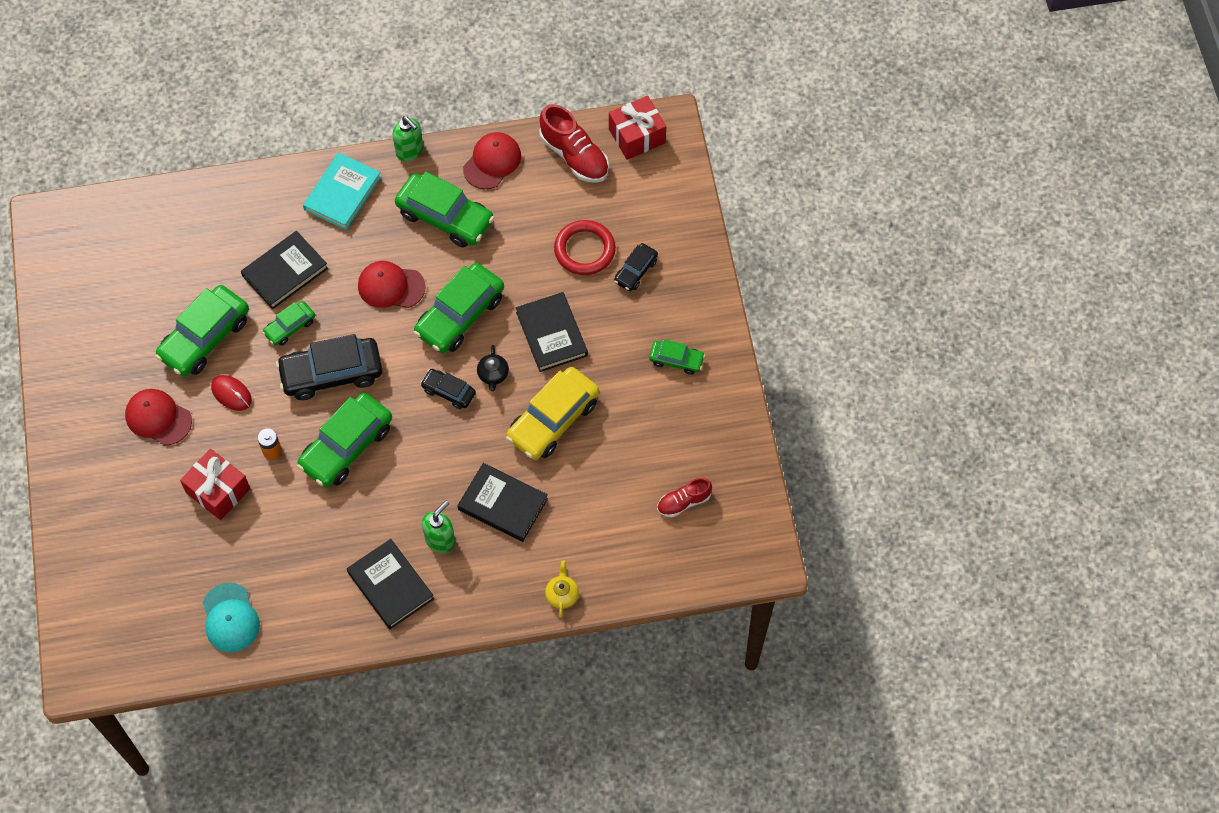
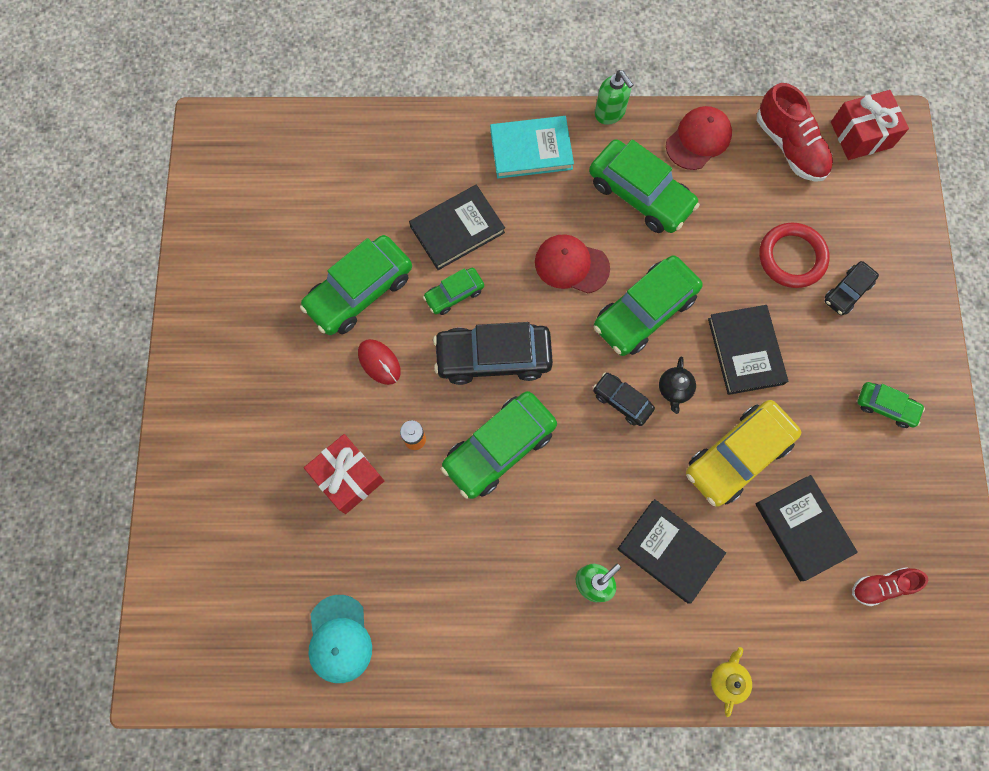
camera: 10 degrees right, 10 degrees up
red cap [125,389,192,446] -> none
turquoise book [303,153,381,230] -> turquoise book turned 45 degrees clockwise [490,116,574,179]
black book [347,539,434,629] -> black book moved to [756,475,858,581]

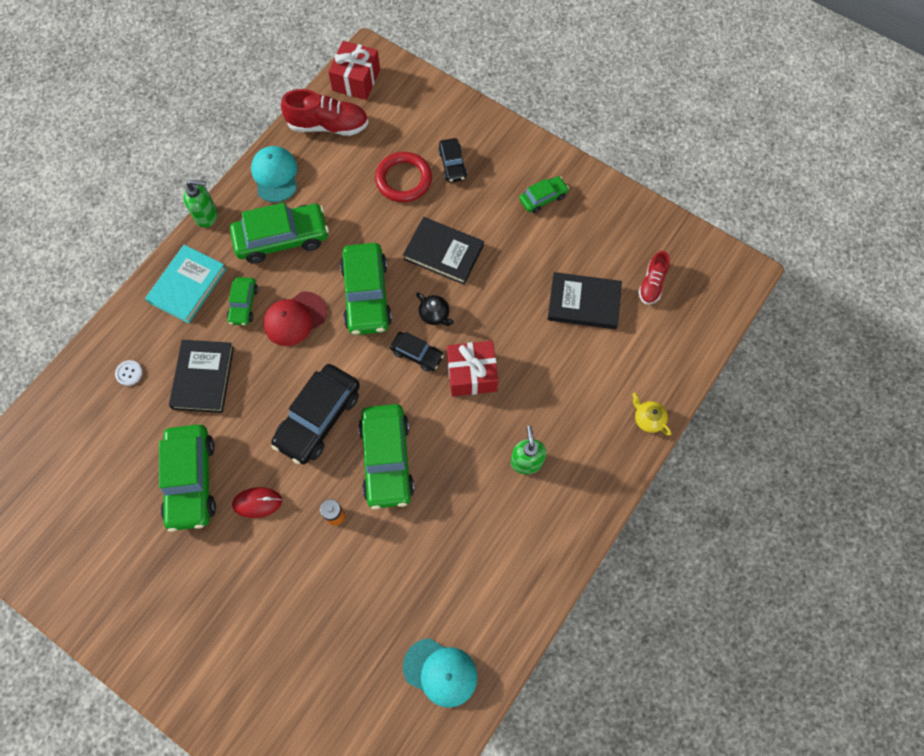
camera: 55 degrees left, 5 degrees down
red gift [304,434,384,514] -> red gift moved to [447,341,498,396]
green car [423,268,484,315] -> green car moved to [227,277,258,326]
black car [593,372,655,426] -> black car turned 135 degrees counterclockwise [390,332,444,372]
black book [617,499,726,604] -> none
red cap [666,106,732,170] -> turquoise cap [251,146,297,202]
yellow car [686,400,801,507] -> none
none -> white button [115,360,143,386]

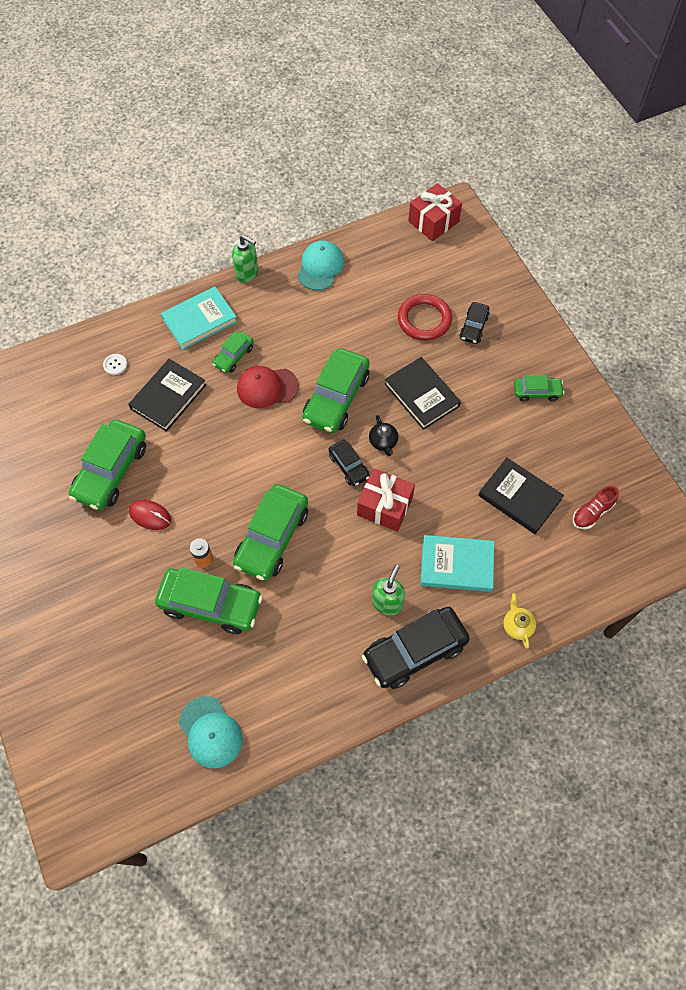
camera: 30 degrees right, 5 degrees down
green car [230,203,329,264] -> green car moved to [155,567,263,634]
black car [271,364,360,464] -> black car moved to [362,607,470,689]
red shoe [281,89,369,136] -> none
none -> turquoise book [420,535,494,592]

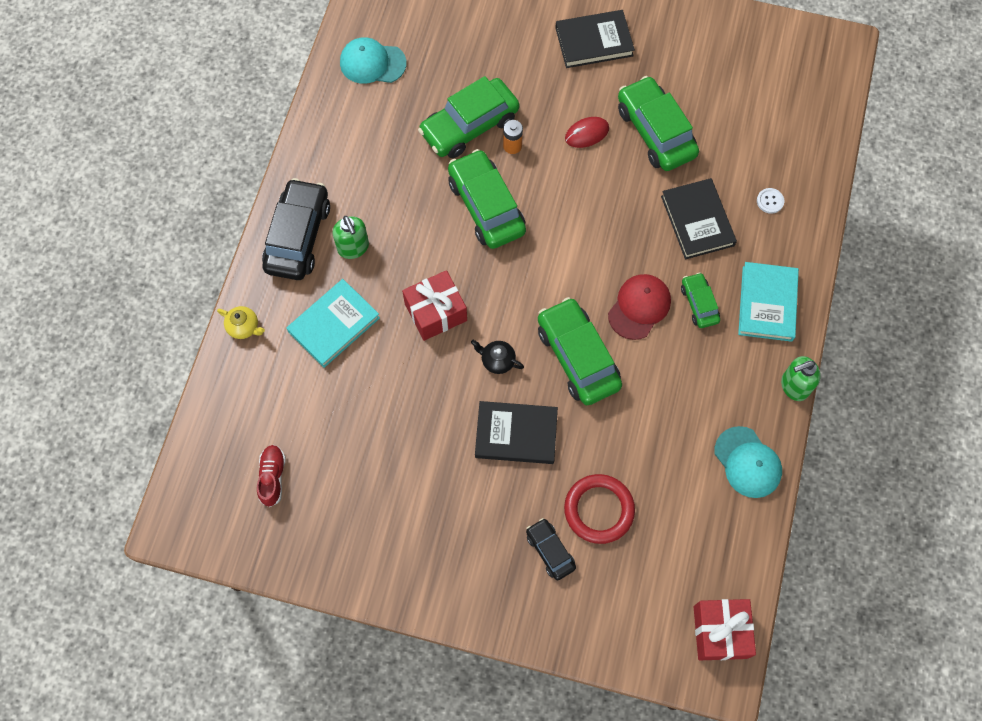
camera: 130 degrees right, 5 degrees up
black car [329,440,370,486] -> none
black book [478,458,564,534] -> black book moved to [555,10,635,68]
green car [514,375,564,402] -> none

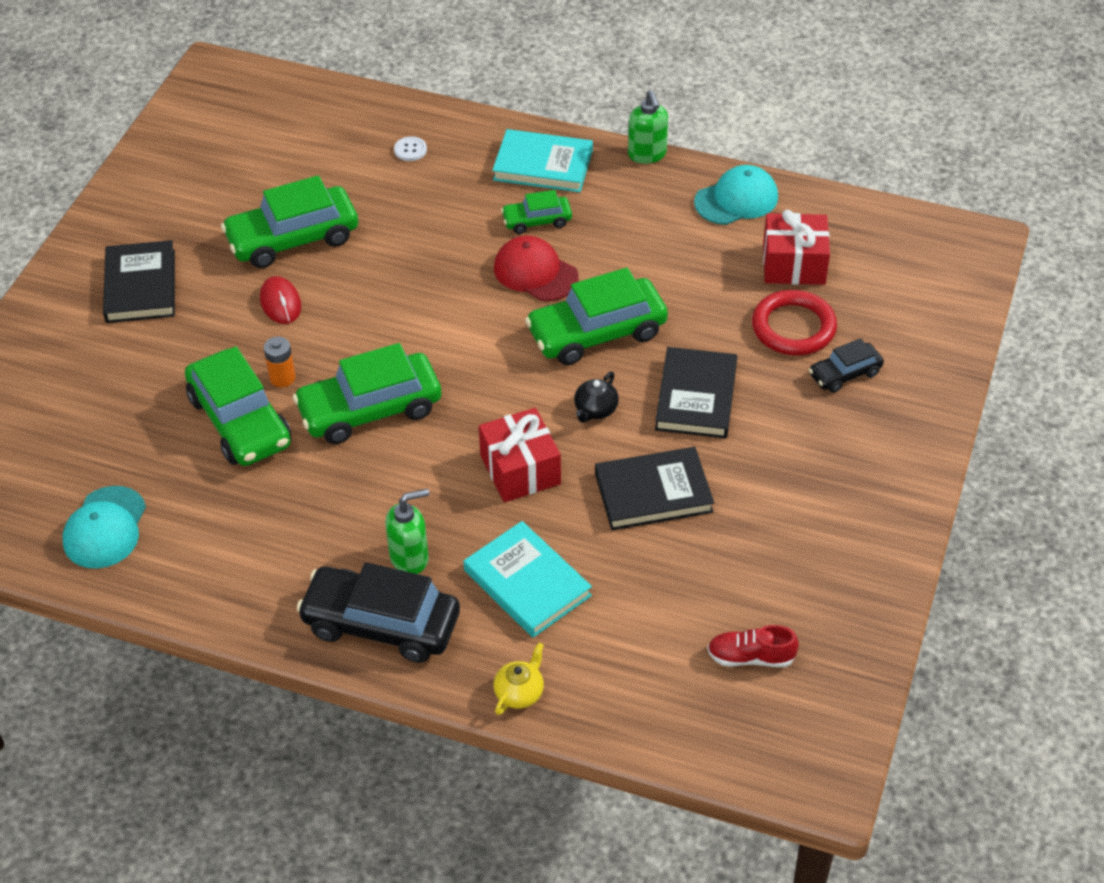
camera: 85 degrees left, 20 degrees down
black book [661,178,737,259] -> black book moved to [595,447,714,530]
red gift [694,599,756,661] -> red gift moved to [763,210,830,285]

